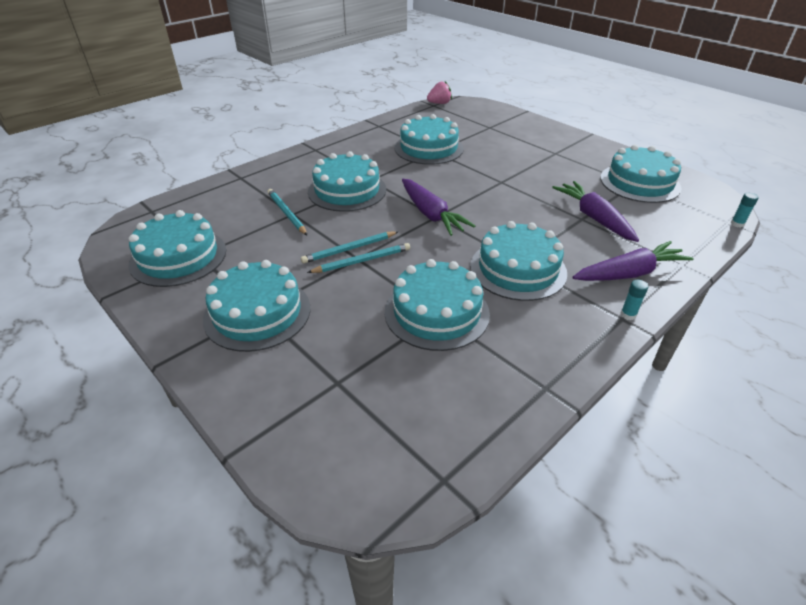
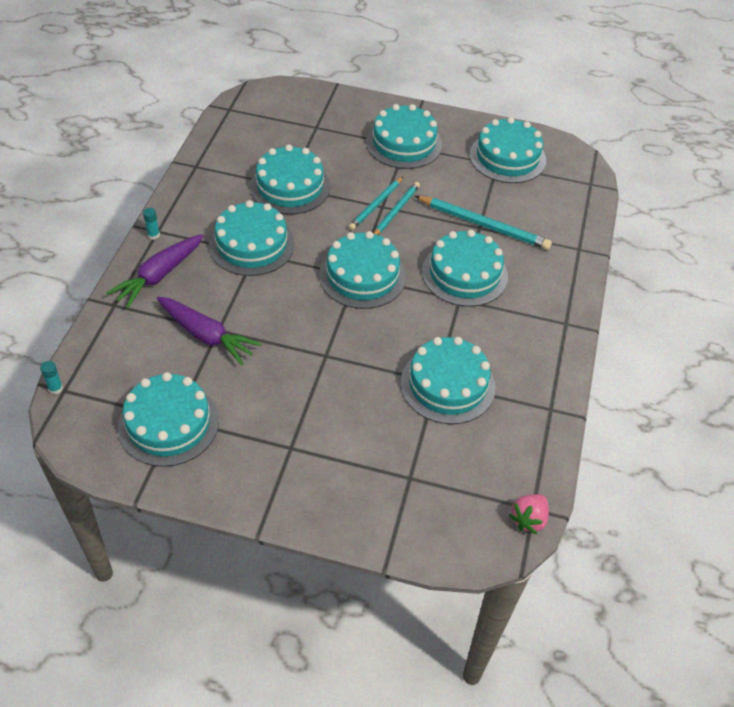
camera: 145 degrees right, 10 degrees up
turquoise pencil [267,189,307,235] -> turquoise pencil [415,196,552,250], size x1.54
purple carrot [402,179,475,236] -> turquoise cake [319,231,406,309]

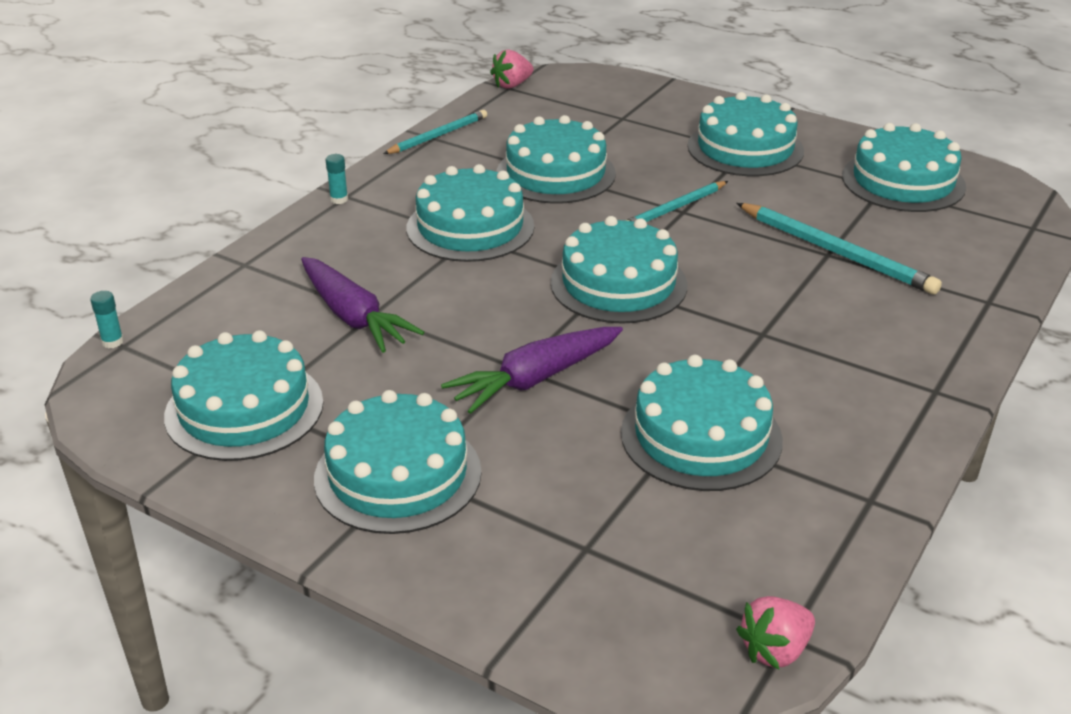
camera: 20 degrees right, 15 degrees down
purple carrot [106,234,203,308] -> purple carrot moved to [441,327,623,414]
turquoise pencil [373,182,420,235] -> turquoise pencil moved to [383,110,487,154]
turquoise cake [422,230,508,307] -> turquoise cake moved to [314,390,482,534]
none -> pink strawberry [490,50,534,89]

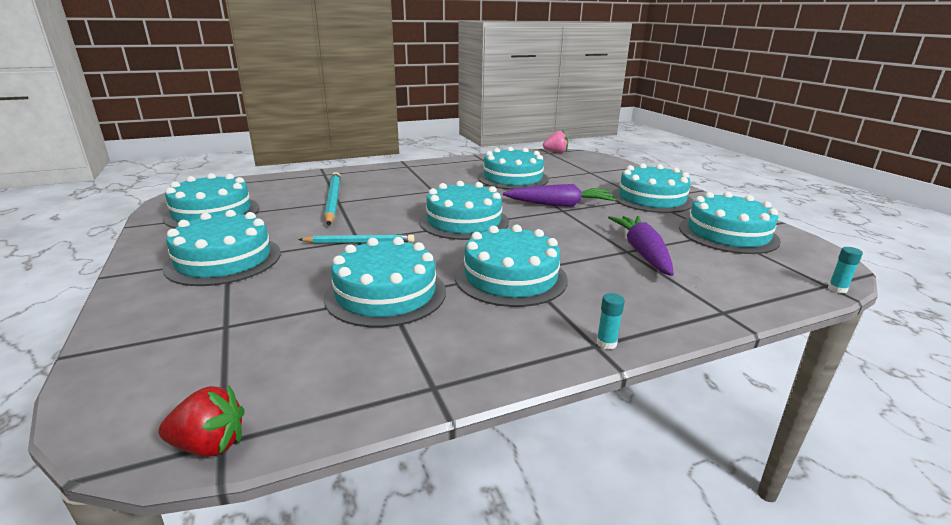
camera: 145 degrees left, 10 degrees down
turquoise pencil [383,110,487,154] -> none
pink strawberry [490,50,534,89] -> red strawberry [159,386,245,457]

